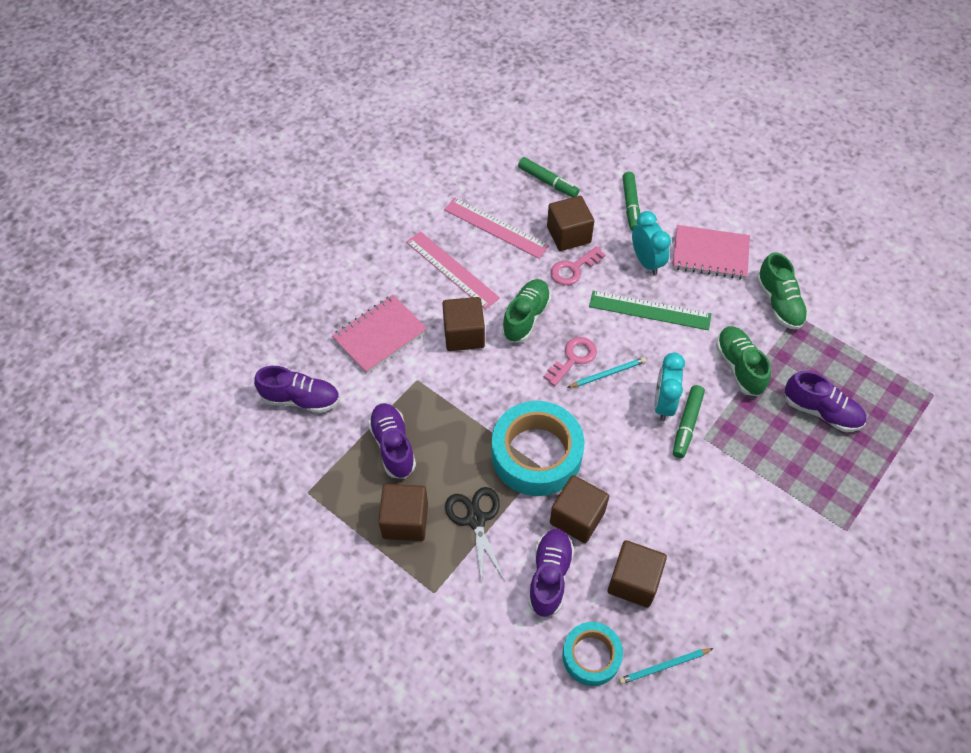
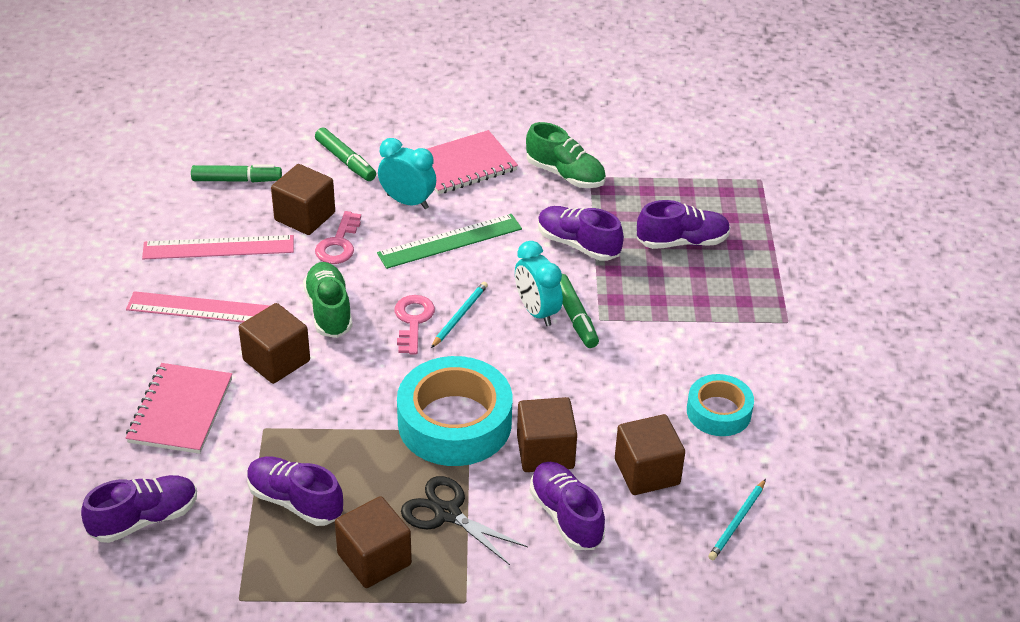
camera: 40 degrees left, 15 degrees down
turquoise tape [562,622,623,686] -> turquoise tape moved to [687,374,754,436]
green shoe [716,326,771,396] -> purple shoe [538,206,624,261]

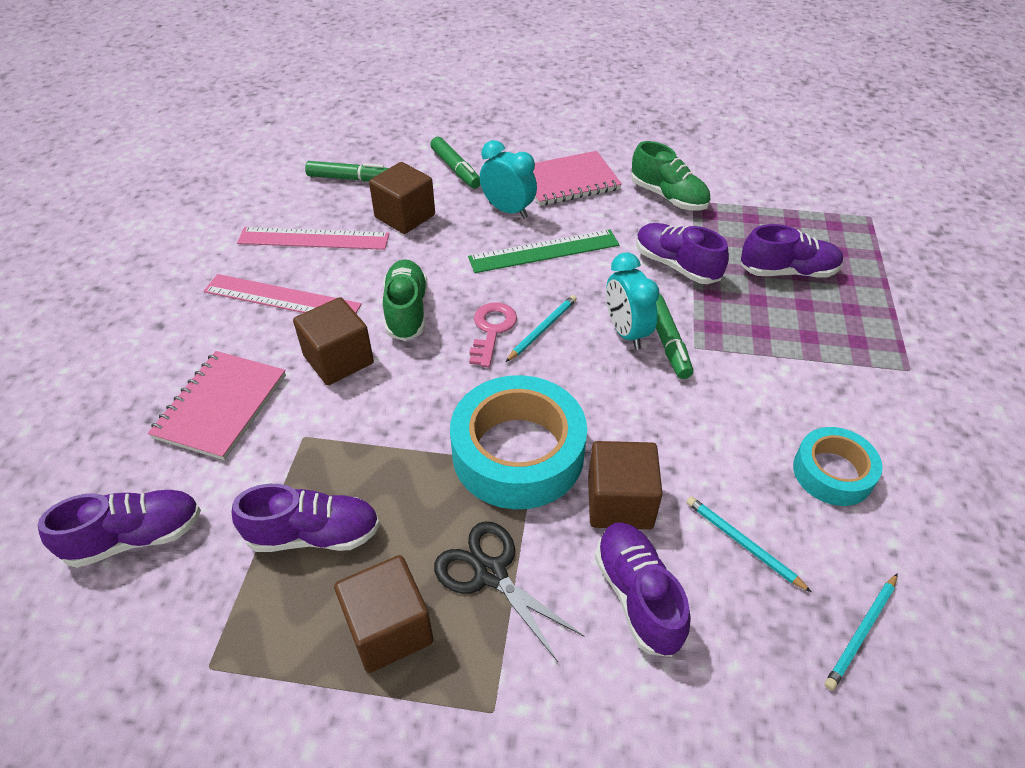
camera: 10 degrees right, 5 degrees up
purple shoe [247,457,343,526] -> purple shoe turned 135 degrees clockwise [232,484,380,552]
pink key [315,211,361,264] -> none
brown cube [615,414,685,495] -> turquoise pencil [686,496,811,592]

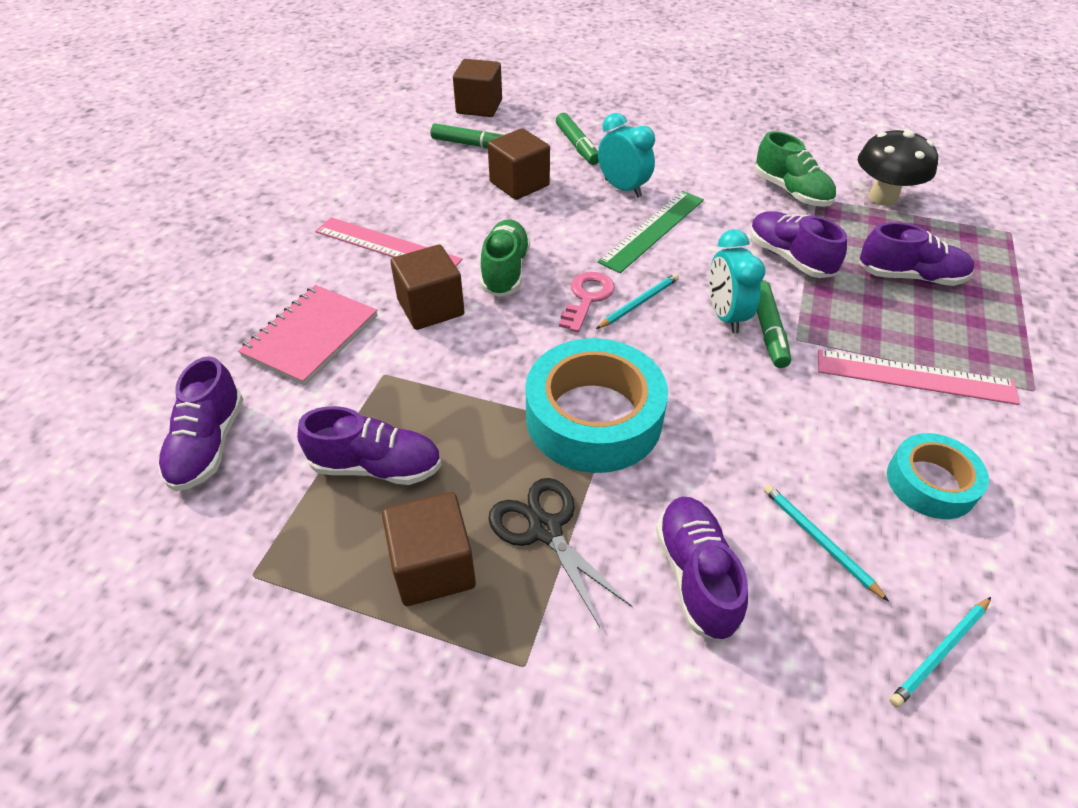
camera: 10 degrees right, 0 degrees up
purple shoe [38,490,201,568] -> purple shoe turned 105 degrees clockwise [158,356,244,491]
pink ruler [237,227,389,250] -> pink ruler moved to [818,349,1020,405]
green ruler [468,230,619,273] -> green ruler turned 45 degrees counterclockwise [598,191,704,273]
pink notebook [533,151,622,206] -> none
brown cube [588,441,663,529] -> brown cube moved to [453,59,502,117]
none -> black mushroom [858,128,938,206]

